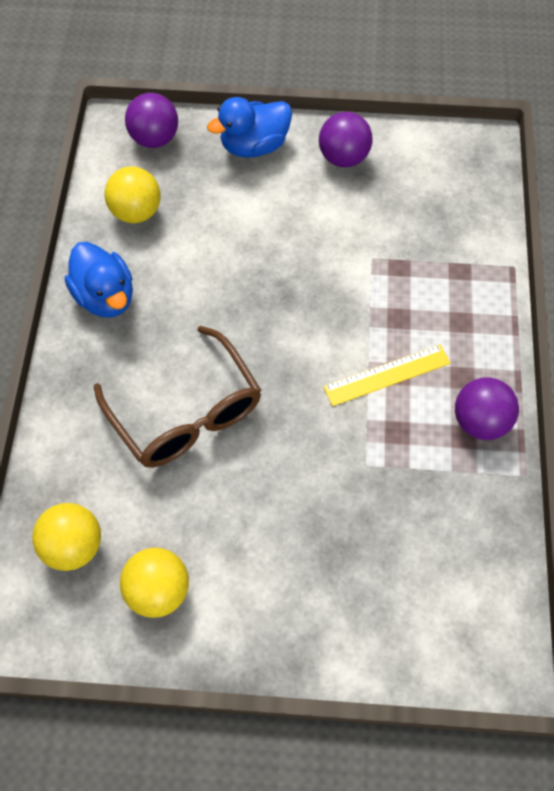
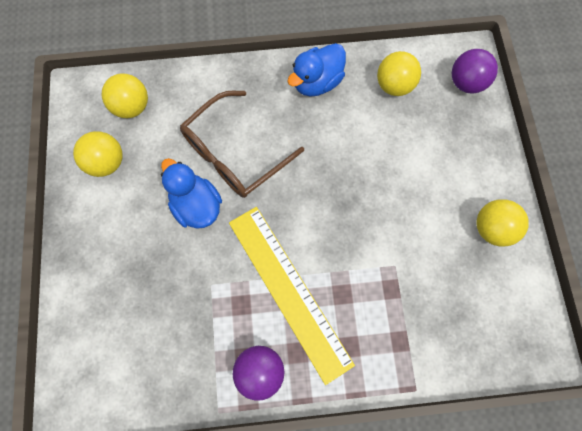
camera: 80 degrees right, 10 degrees up
blue duck [207,97,292,158] -> blue duck moved to [161,158,222,229]
purple ball [319,112,373,167] -> yellow ball [476,199,529,247]
yellow ruler [323,345,451,406] -> yellow ruler [229,207,355,385], size x1.83

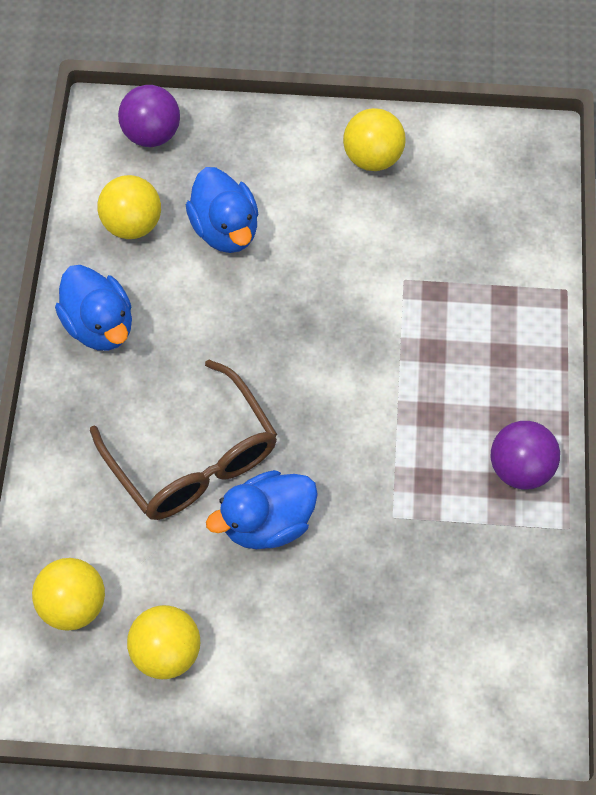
camera: 80 degrees left, 10 degrees down
yellow ruler [229,207,355,385] -> none
none -> blue duck [186,167,259,253]

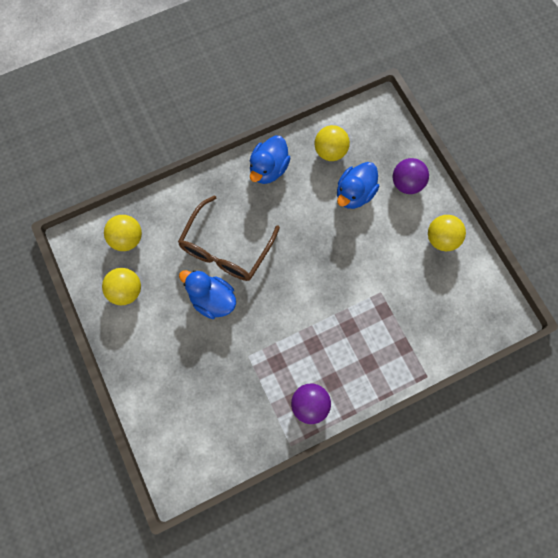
camera: 60 degrees right, 10 degrees up
purple ball [118,85,180,147] -> purple ball moved to [393,158,429,194]

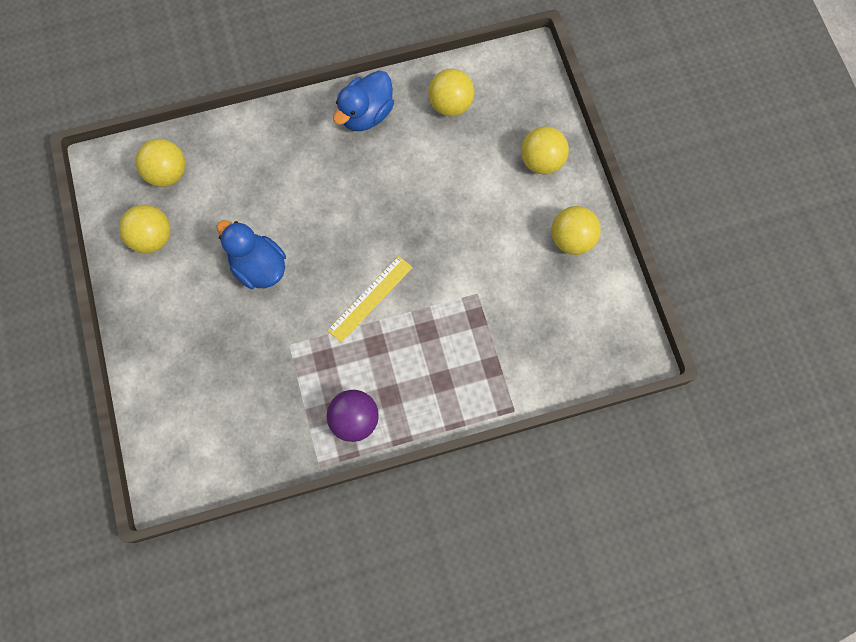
camera: 10 degrees right, 0 degrees up
brown glasses [178,195,280,281] -> none
blue duck [337,162,380,209] -> none
purple ball [393,158,429,194] -> yellow ball [521,126,569,175]
none -> yellow ruler [327,256,413,343]

